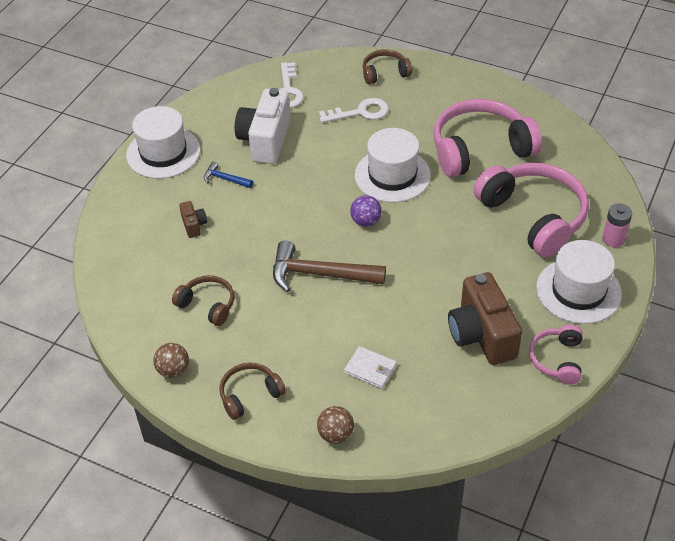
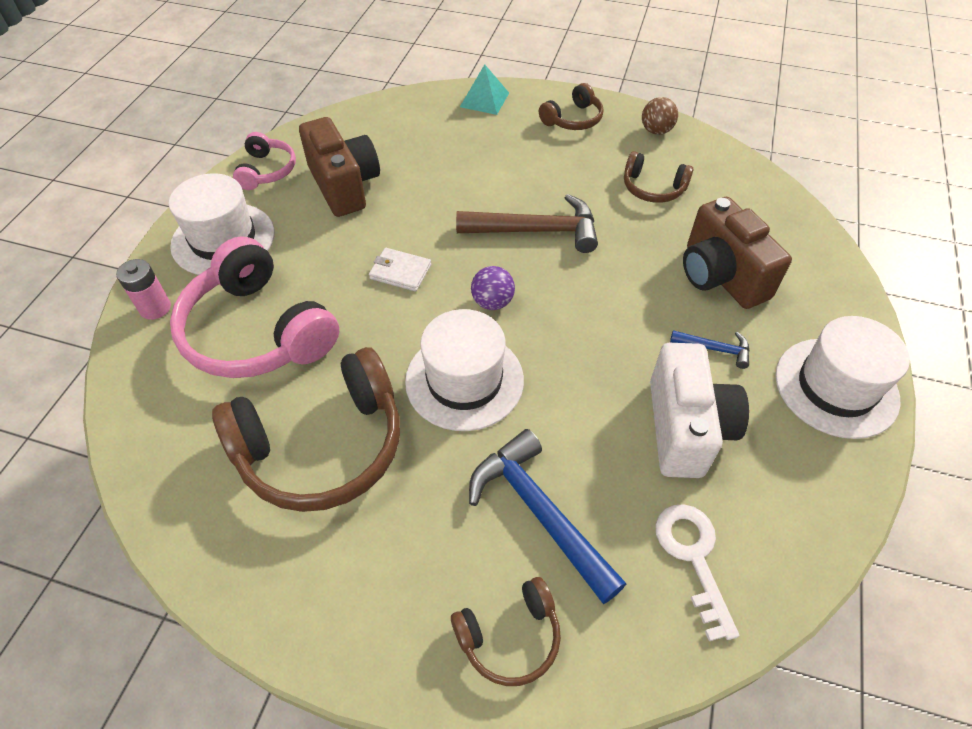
camera: 170 degrees right, 5 degrees up
brown camera [179,201,207,238] -> brown camera [683,197,792,309], size x2.21
brown ball [317,406,354,443] -> turquoise pyramid [460,64,509,115]
white key [319,98,389,123] -> blue hammer [469,429,626,604]
white wallet [344,346,397,389] -> white wallet moved to [369,248,431,292]
pink headphones [434,99,542,177] -> brown headphones [212,347,400,512]

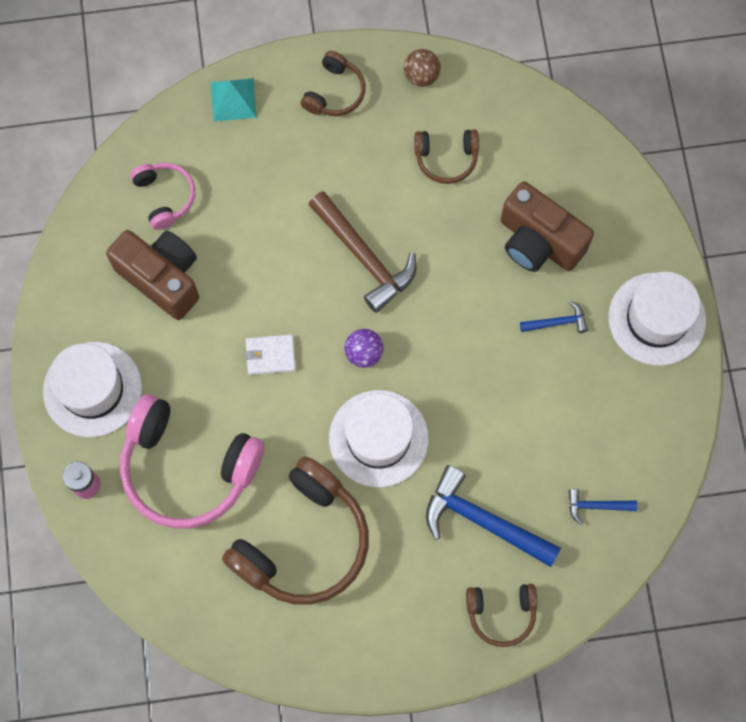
camera: 25 degrees left, 20 degrees up
pink headphones [233,132,296,190] -> pink headphones moved to [130,163,195,230]
brown headphones [451,577,561,686] -> brown headphones turned 45 degrees clockwise [466,584,537,647]
brown hammer [456,194,598,253] -> brown hammer turned 75 degrees clockwise [308,191,416,313]
white camera [650,343,749,478] -> none
white key [655,504,739,641] -> blue hammer [569,489,638,525]

